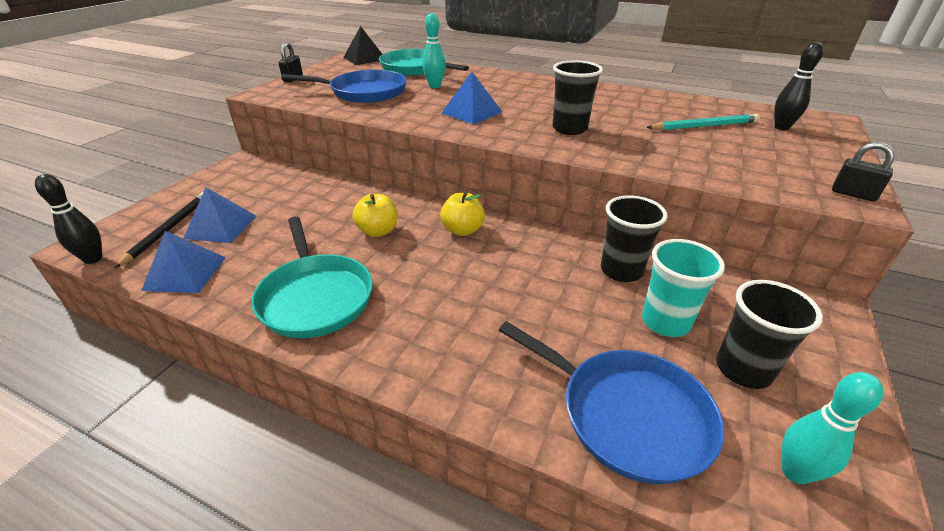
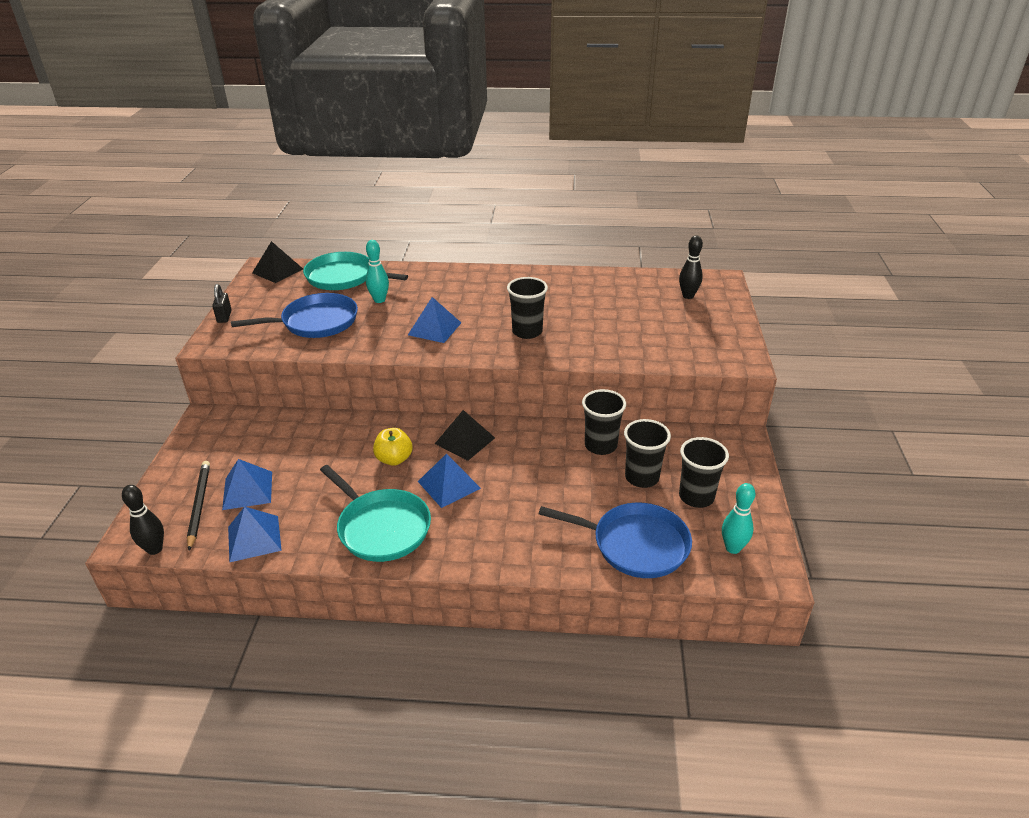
camera: 20 degrees left, 0 degrees up
yellow apple [440,192,485,236] -> black pyramid [435,410,495,461]
turquoise cup [642,239,725,337] -> black cup [624,419,671,488]
turquoise pencil [647,114,760,130] -> none
black padlock [832,142,895,202] -> none
none -> blue pyramid [418,453,481,508]

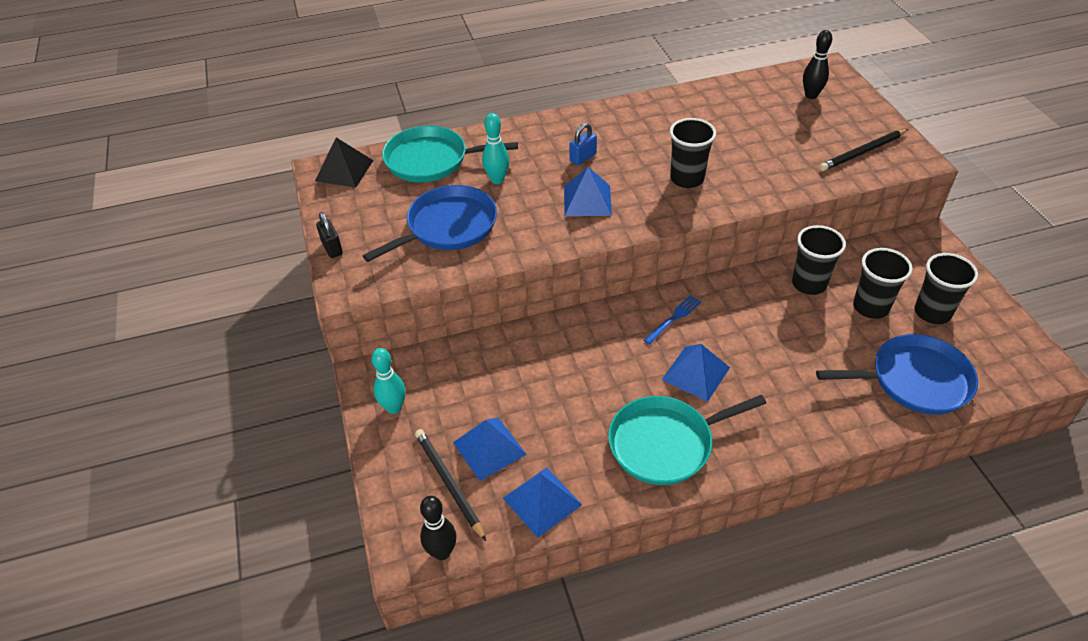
camera: 20 degrees left, 10 degrees up
turquoise pan [320,465,431,562] -> turquoise pan turned 135 degrees clockwise [608,395,767,485]
yellow apple [373,428,412,466] -> none
black pyramid [435,410,495,461] -> blue fork [644,295,702,345]
turquoise bowling pin [722,483,755,554] -> turquoise bowling pin moved to [371,348,405,414]
none -> blue padlock [570,123,597,165]
none -> black pencil [819,129,909,171]

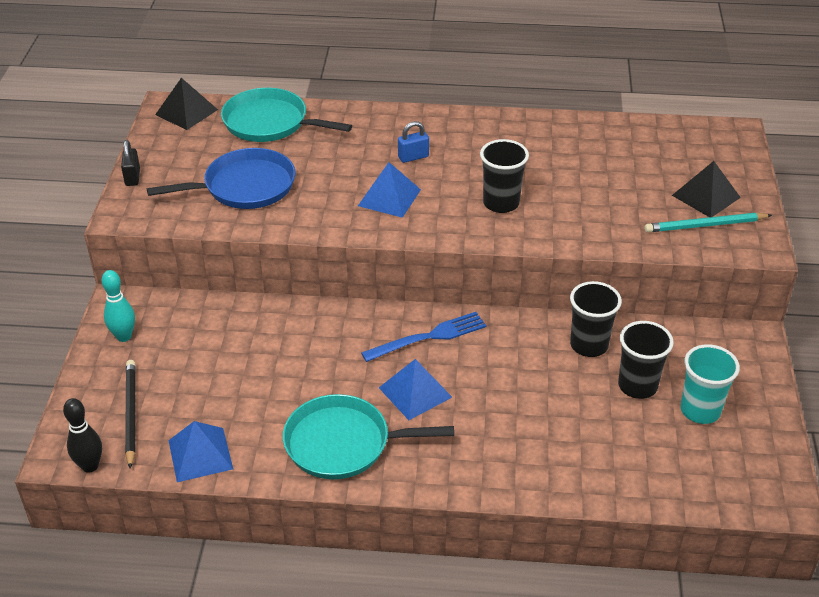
camera: 20 degrees right, 5 degrees down
blue pyramid [453,418,527,481] -> none
turquoise bowling pin [482,113,509,184] -> none
blue fork [644,295,702,345] -> blue fork [361,312,486,362], size x1.53
black bowling pin [803,30,832,99] -> none
blue pan [816,334,978,415] -> none
black pencil [819,129,909,171] -> turquoise pencil [645,213,772,233]
black cup [915,253,978,324] -> turquoise cup [681,344,740,424]
none -> black pyramid [672,161,741,217]

